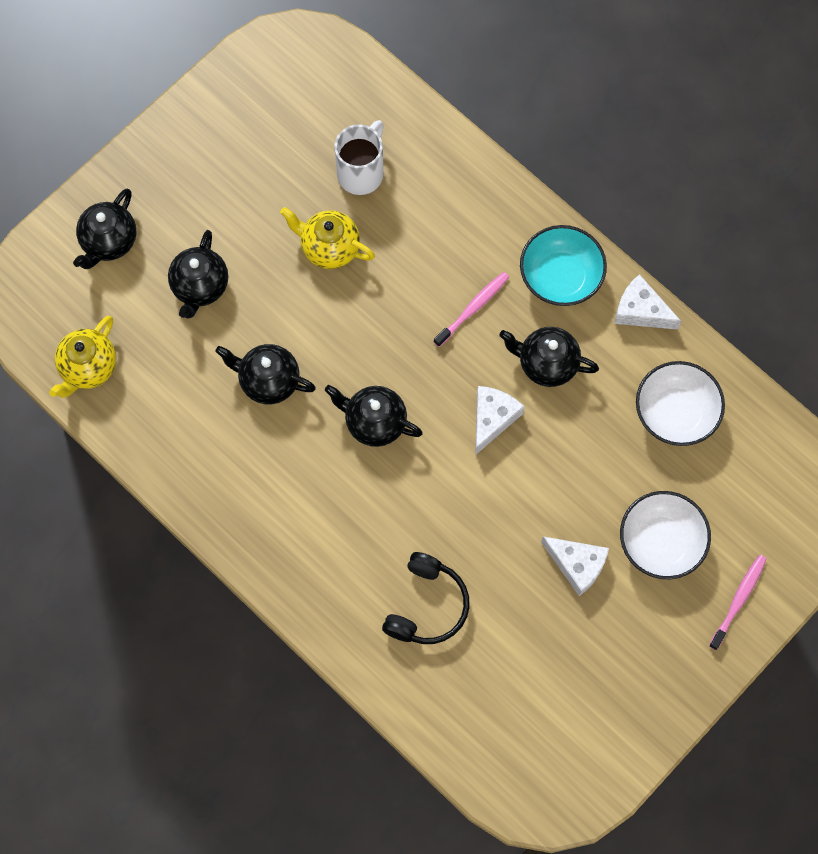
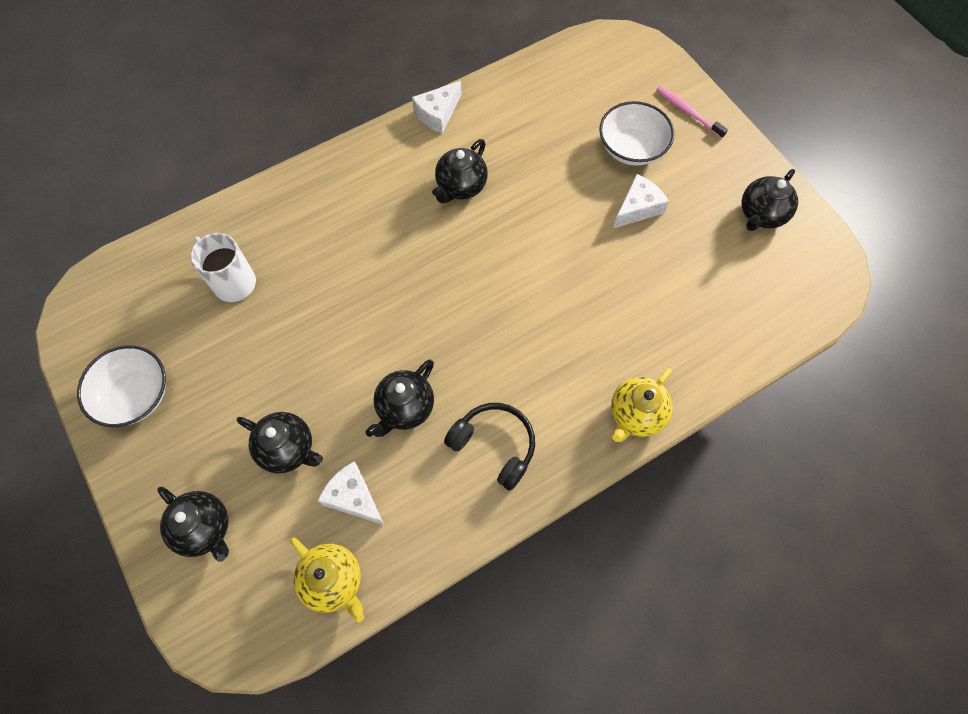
camera: 75 degrees left, 5 degrees down
yellow teapot [280,207,375,269] -> yellow teapot moved to [611,368,673,442]
black teapot [325,385,423,447] -> black teapot moved to [741,169,798,231]
black headphones [382,552,470,644] -> black headphones moved to [444,403,535,491]
pink toothbrush [434,272,509,347] -> none
white cheese [475,386,524,455] -> white cheese moved to [318,461,384,525]
turquoise bowl [520,225,607,306] -> none
white bowl [636,361,725,446] -> white bowl moved to [77,345,166,427]

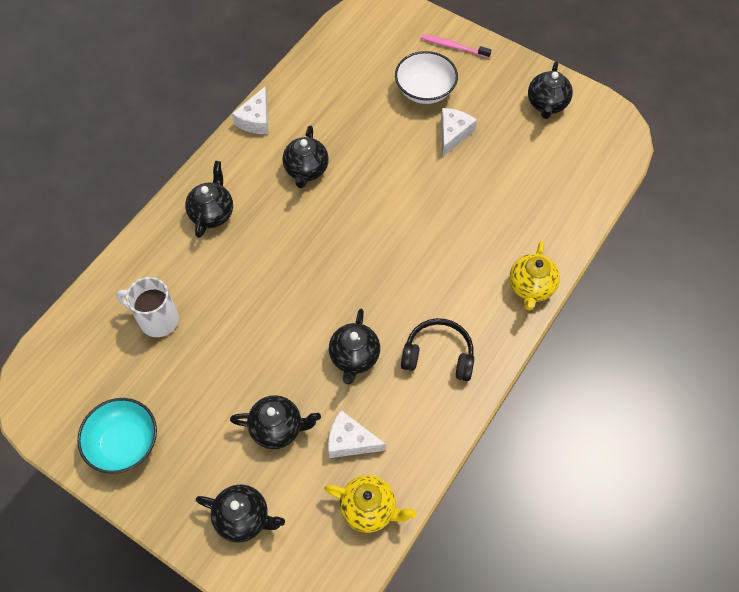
camera: 25 degrees left, 5 degrees down
white bowl [77,345,166,427] -> turquoise bowl [77,398,157,474]
none -> black teapot [185,161,233,238]

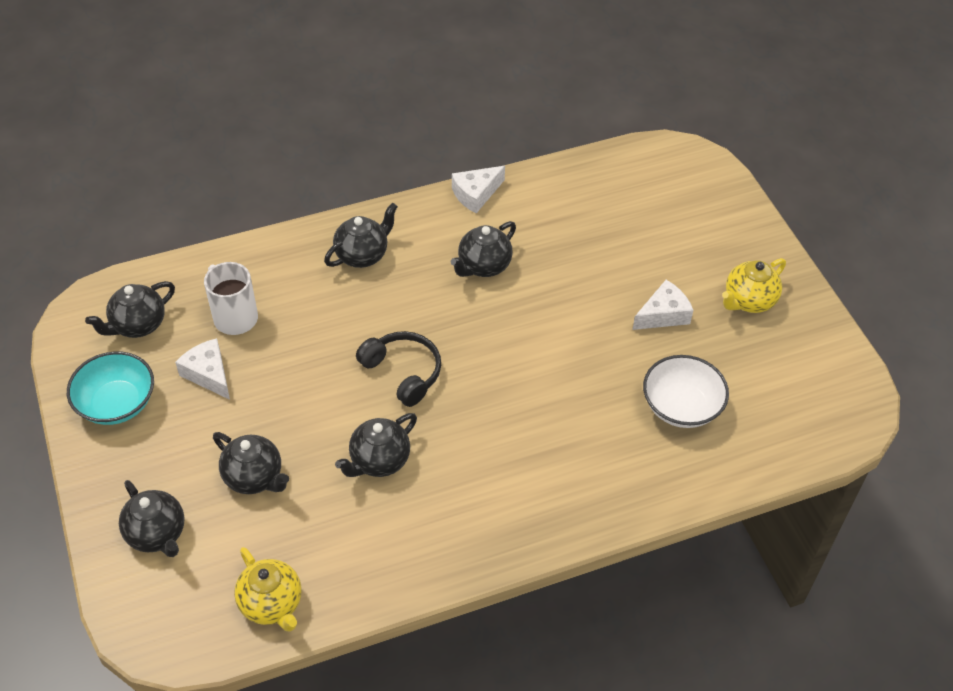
camera: 35 degrees right, 10 degrees down
white cheese [328,410,386,458] -> white cheese moved to [175,338,230,400]
white bowl [395,51,458,104] -> white bowl moved to [643,355,729,428]
black headphones [401,318,474,381] -> black headphones moved to [356,331,441,407]
pink toothbrush [421,34,491,58] -> none
yellow teapot [509,241,560,311] -> yellow teapot moved to [722,258,786,313]
black teapot [528,62,573,119] -> black teapot moved to [85,281,175,338]

